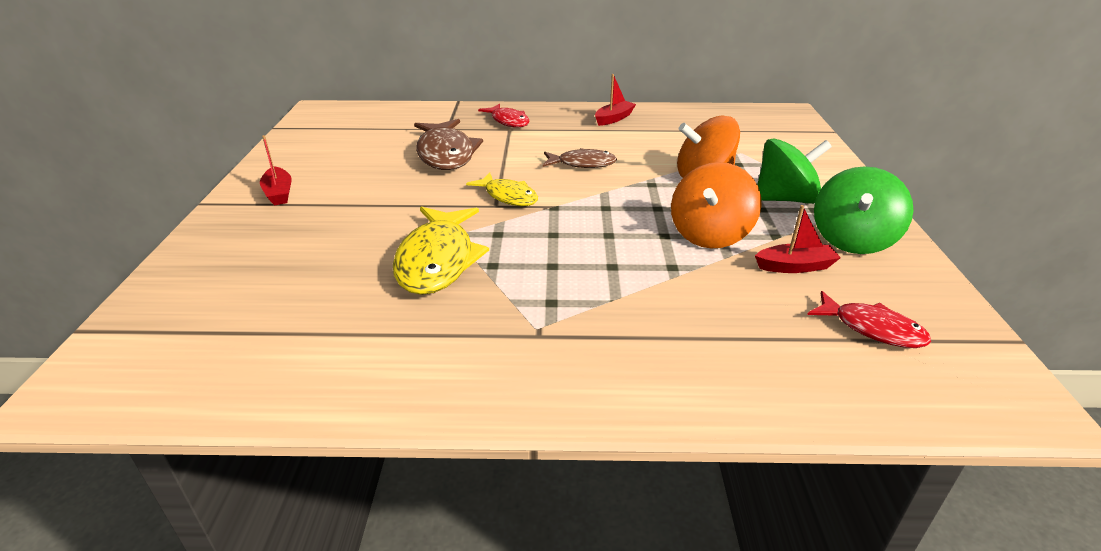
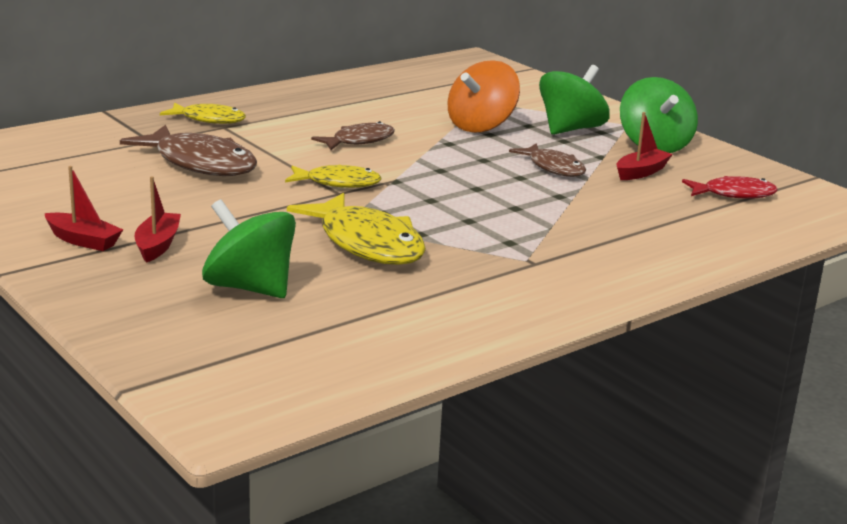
camera: 40 degrees left, 10 degrees down
red fish [478,104,530,128] -> yellow fish [160,102,246,124]
red boat [595,74,636,126] -> red boat moved to [135,176,181,263]
orange spinning top [671,162,762,249] -> brown fish [509,143,586,177]
none -> green spinning top [202,199,296,298]

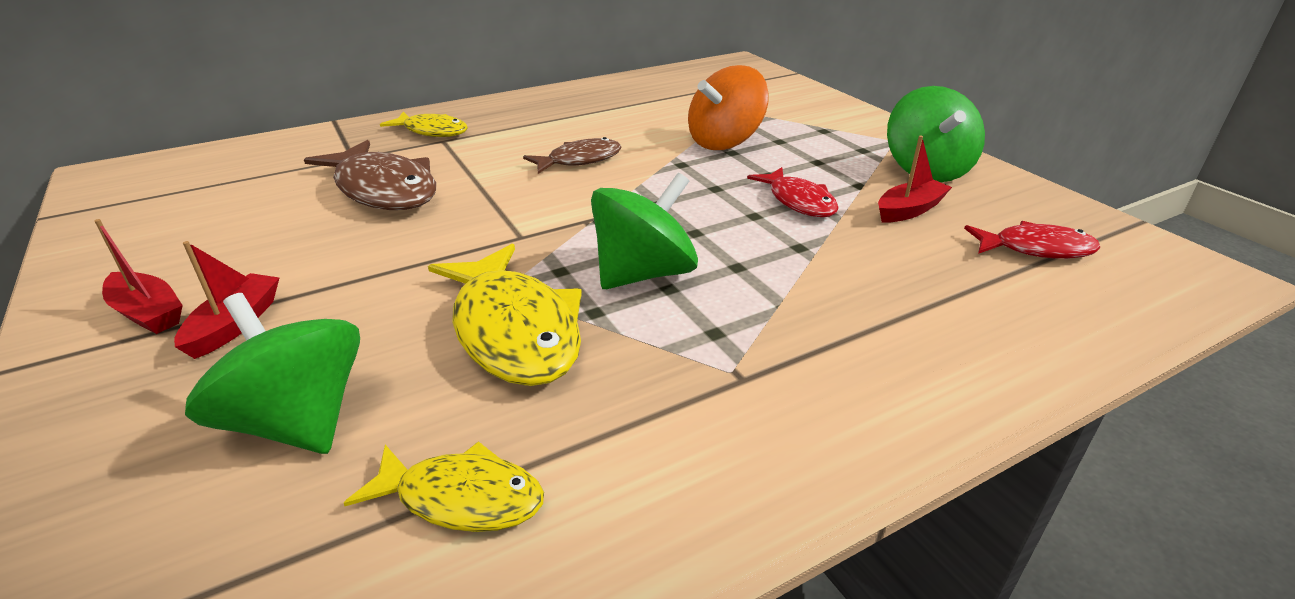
camera: 10 degrees right, 10 degrees up
yellow fish [285,165,382,188] -> yellow fish moved to [344,441,544,532]
brown fish [509,143,586,177] -> red fish [747,167,839,217]
green spinning top [539,65,610,135] -> green spinning top moved to [591,173,698,289]

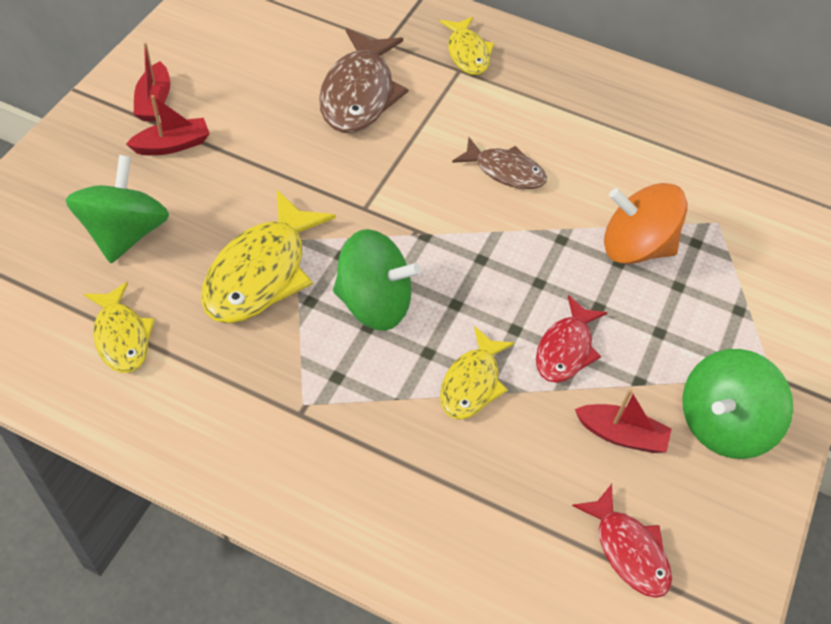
camera: 50 degrees right, 20 degrees up
none -> yellow fish [440,326,515,420]

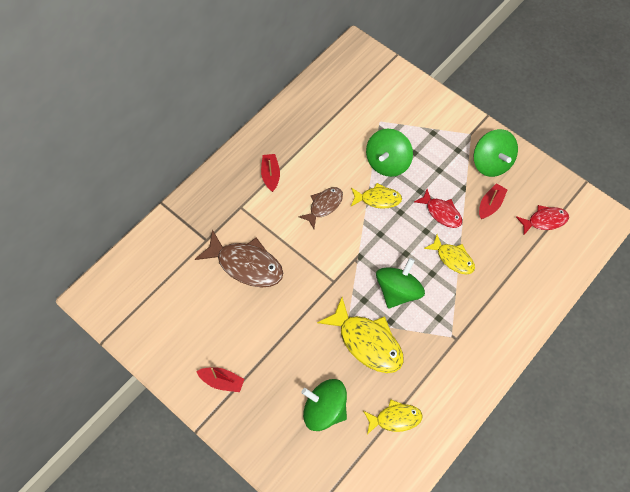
camera: 70 degrees left, 10 degrees up
red boat [126,95,210,155] -> red boat moved to [261,154,280,192]
yellow fish [440,17,494,75] -> yellow fish moved to [351,183,402,209]
orange spinning top [604,183,687,264] -> green spinning top [366,129,413,177]

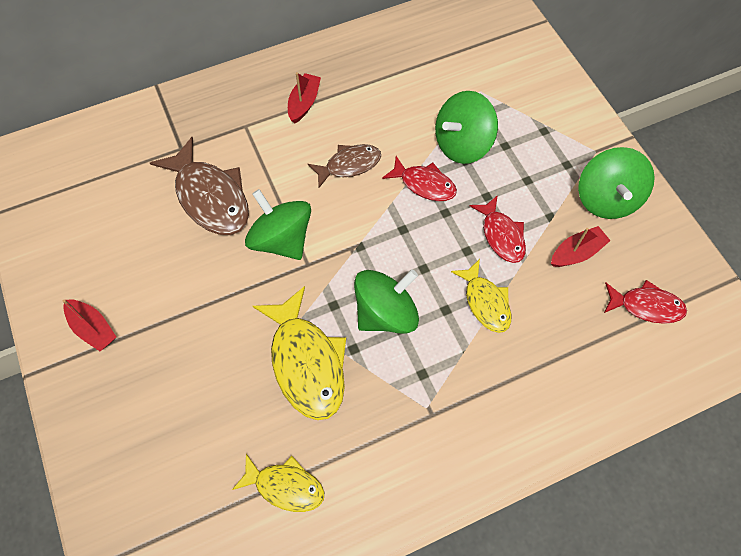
camera: 25 degrees right, 0 degrees up
green spinning top [302,379,347,431] -> green spinning top moved to [245,189,311,260]
yellow fish [351,183,402,209] -> red fish [382,156,457,201]

